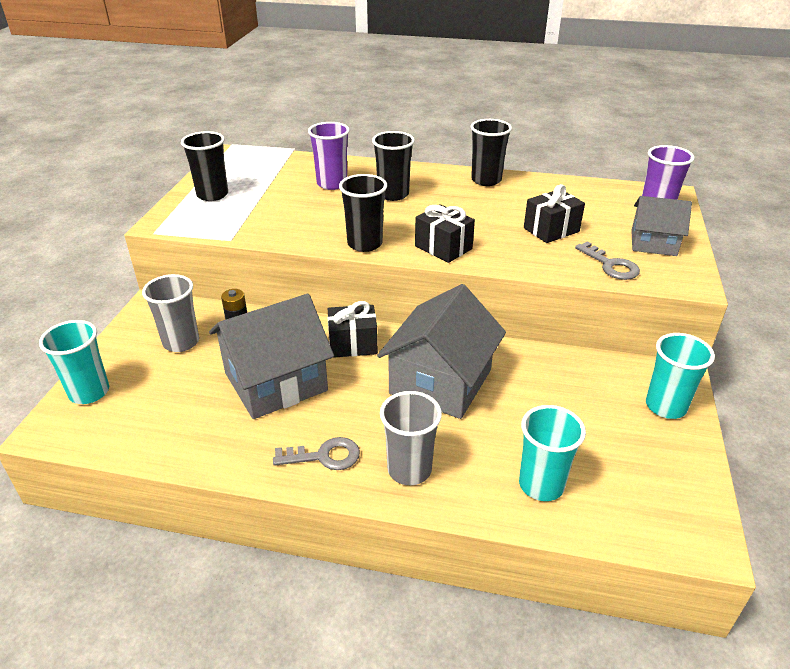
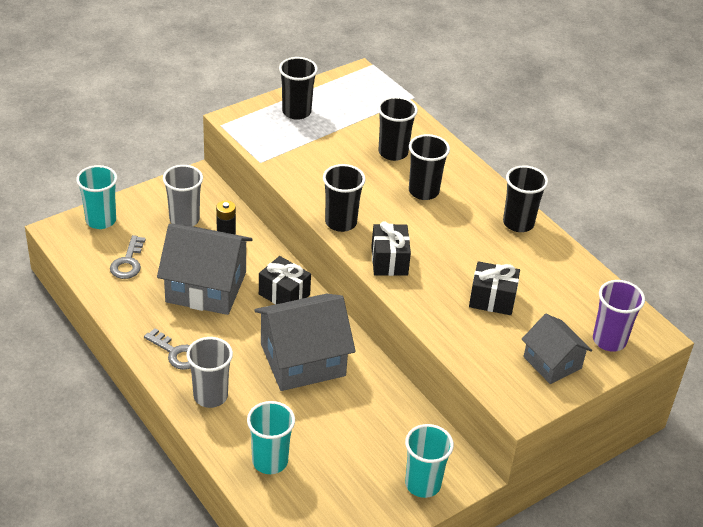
camera: 40 degrees right, 5 degrees up
purple cup [308,122,350,190] -> black cup [378,96,418,161]
grey key [575,241,640,280] -> grey key moved to [110,235,146,279]

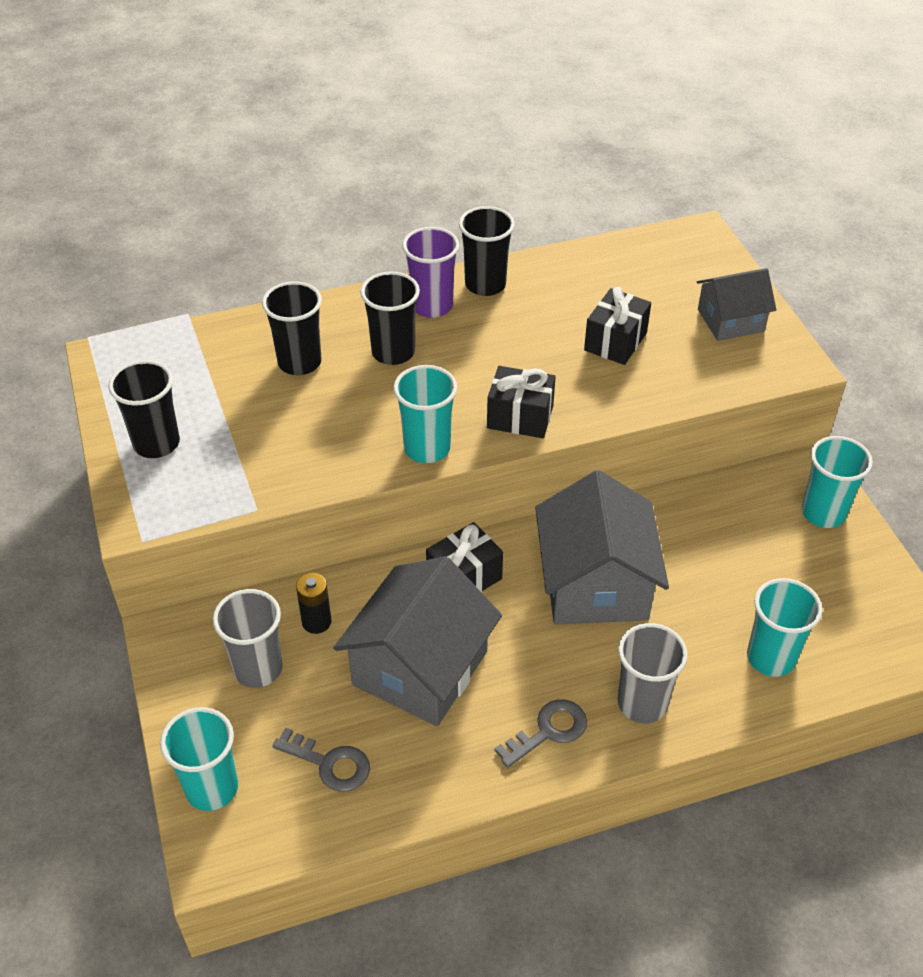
camera: 70 degrees left, 5 degrees up
black cup [323,164,366,232] -> turquoise cup [393,365,457,463]
purple cup [593,280,645,352] -> purple cup moved to [402,227,459,318]

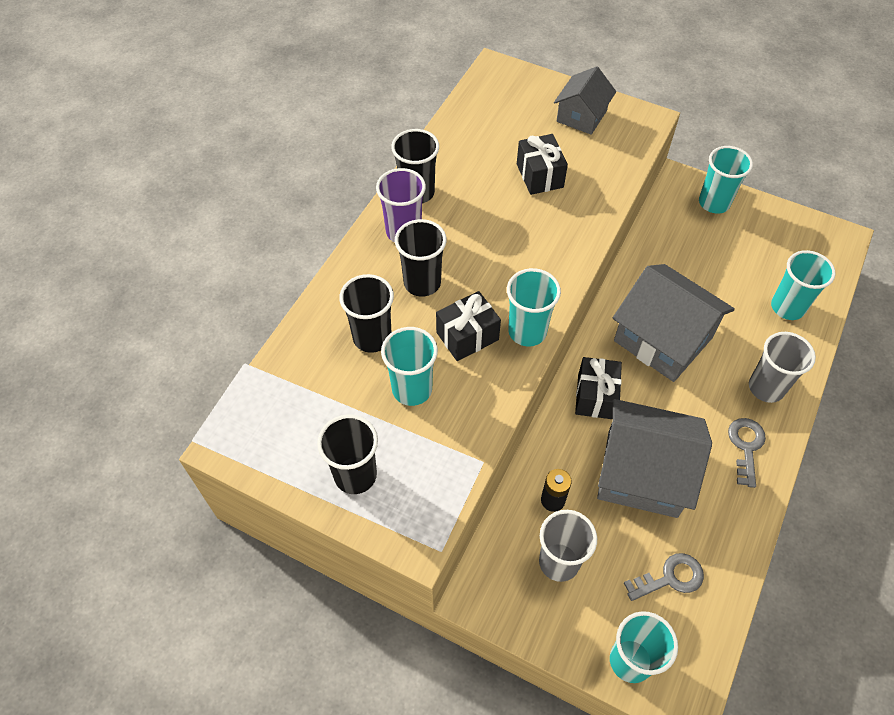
camera: 45 degrees left, 10 degrees up
grey house [333,556,502,726] -> grey house turned 60 degrees counterclockwise [597,399,712,518]
black gift [487,366,556,438] -> black gift moved to [436,291,501,361]
none -> turquoise cup [381,327,438,406]

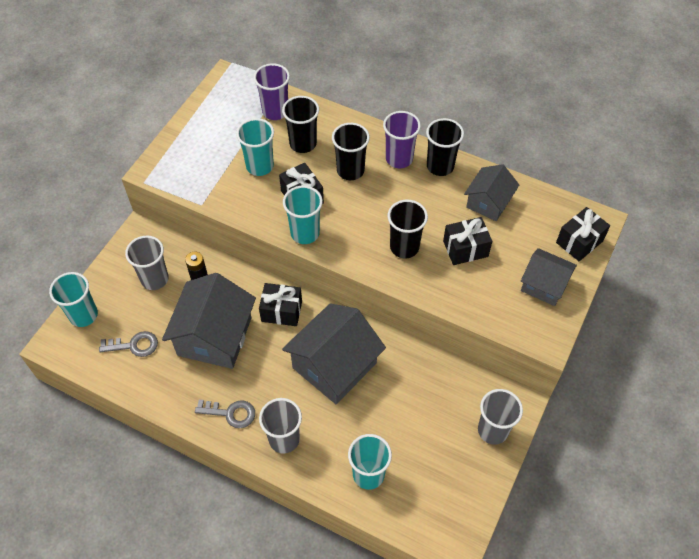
camera: 90 degrees right, 0 degrees up
black cup [317,414,378,494] -> black cup moved to [388,200,428,258]
grey key [624,553,704,601] -> grey key turned 75 degrees counterclockwise [99,331,158,357]
turquoise cup [699,146,753,214] -> grey cup [478,389,523,444]
none -> purple cup [254,63,290,120]
none -> grey house [464,164,519,221]
none -> black gift [556,207,610,261]

